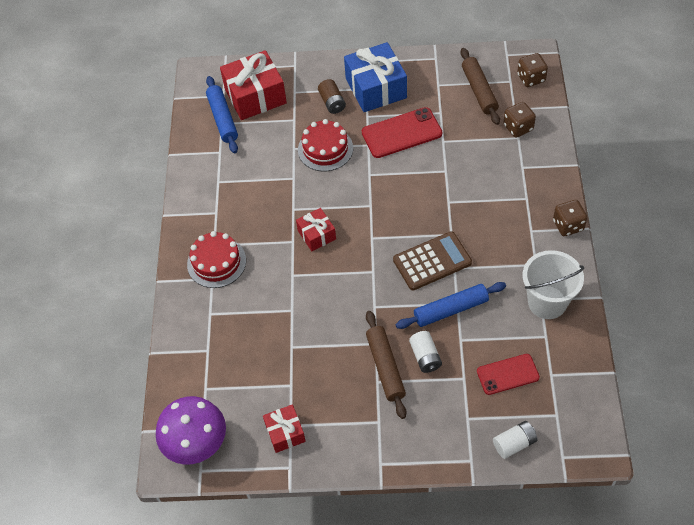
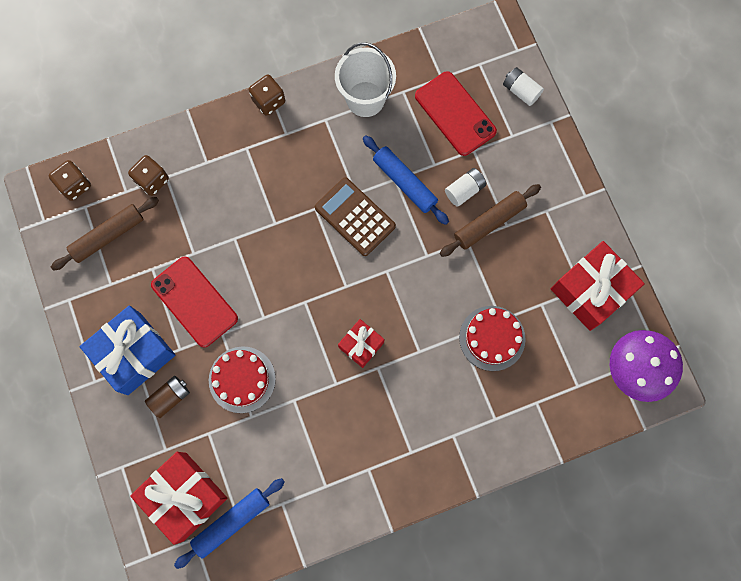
camera: 115 degrees left, 20 degrees up
red cake [187,231,246,288] -> red cake moved to [459,306,526,371]
red gift [263,404,306,453] -> red gift [551,241,645,331], size x1.82
red phone [477,354,540,395] -> red phone [415,71,497,156], size x1.51

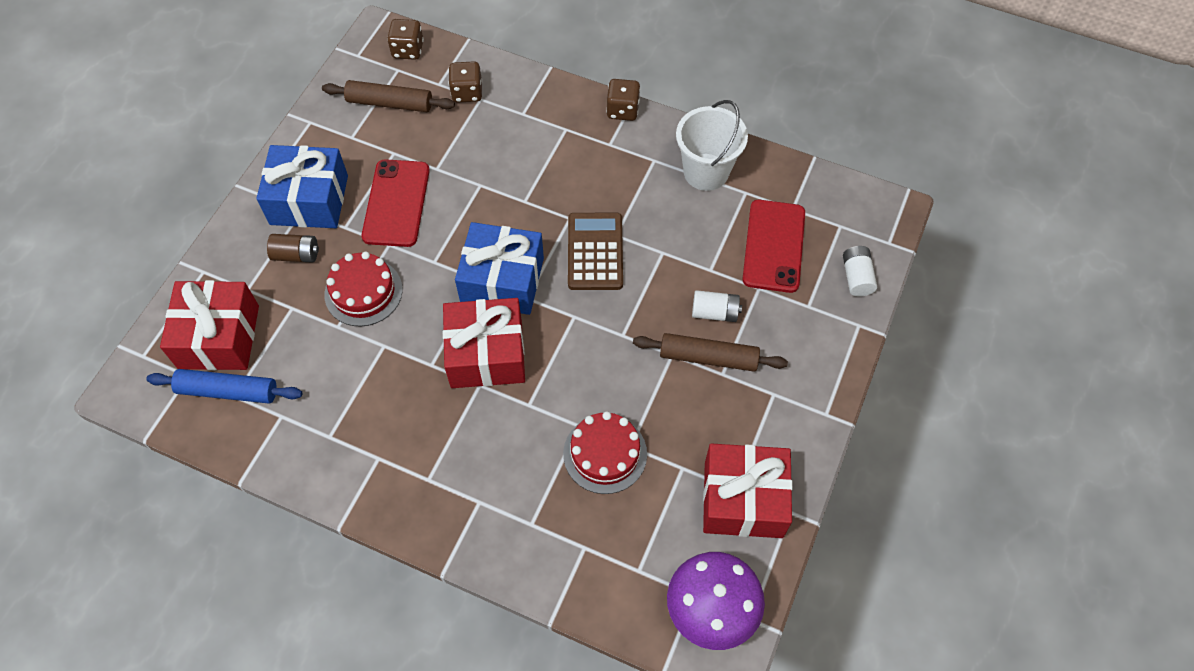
camera: 45 degrees right, 15 degrees down
red gift [338,319,384,368] -> red gift [443,298,525,388], size x1.82
blue rolling pin [363,135,449,225] -> none
none -> blue gift [455,222,544,315]

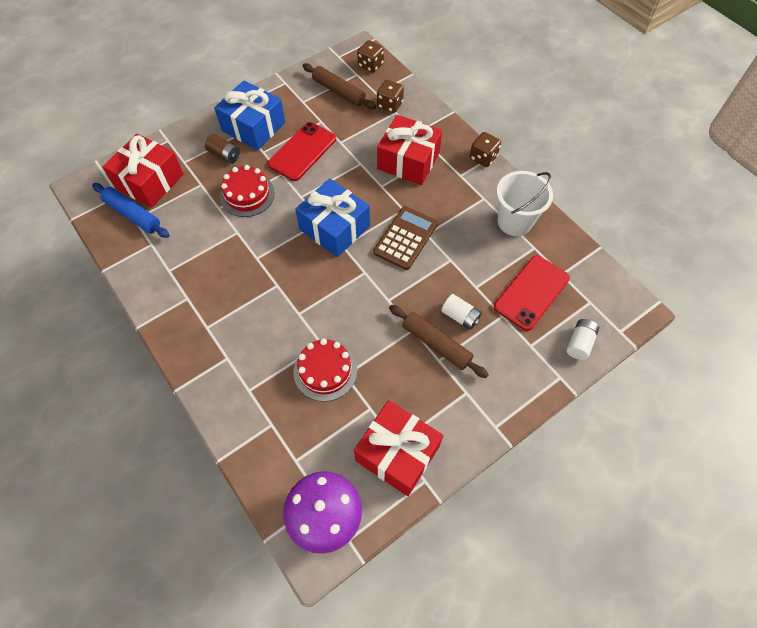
camera: 30 degrees right, 0 degrees up
red gift [443,298,525,388] -> red gift moved to [377,115,442,185]

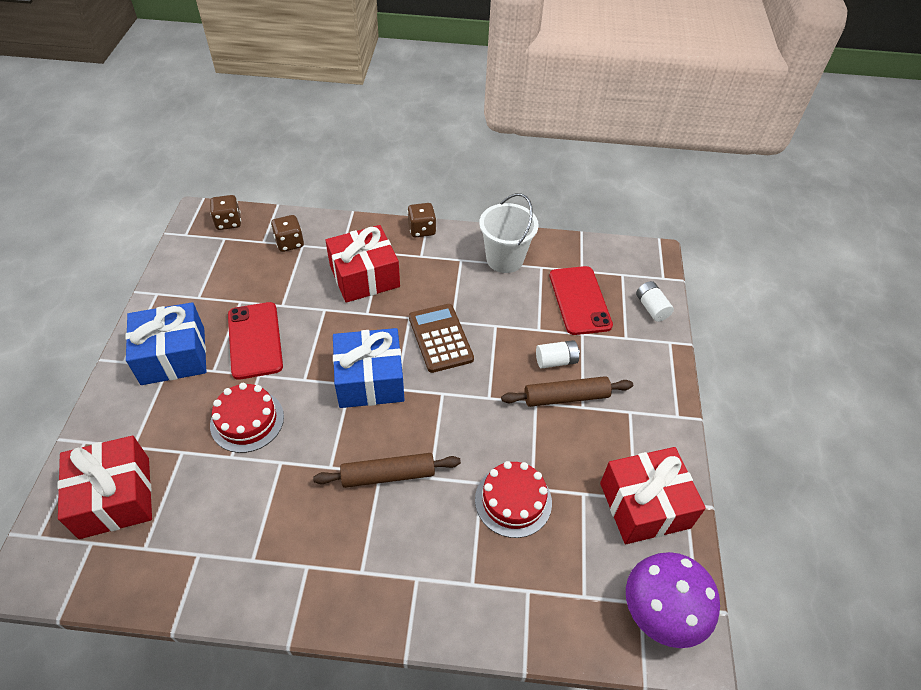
camera: 50 degrees left, 10 degrees down
blue rolling pin [92,183,170,238] -> none
brown battery [205,134,240,163] -> none
brown rolling pin [302,63,376,109] -> brown rolling pin moved to [313,453,461,488]

